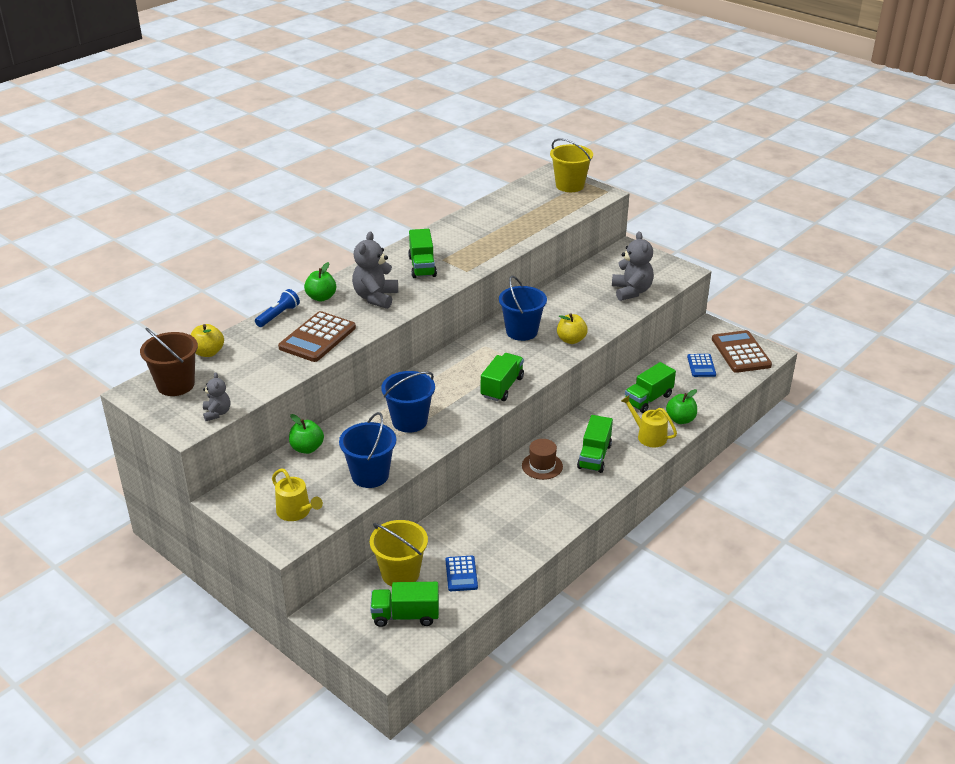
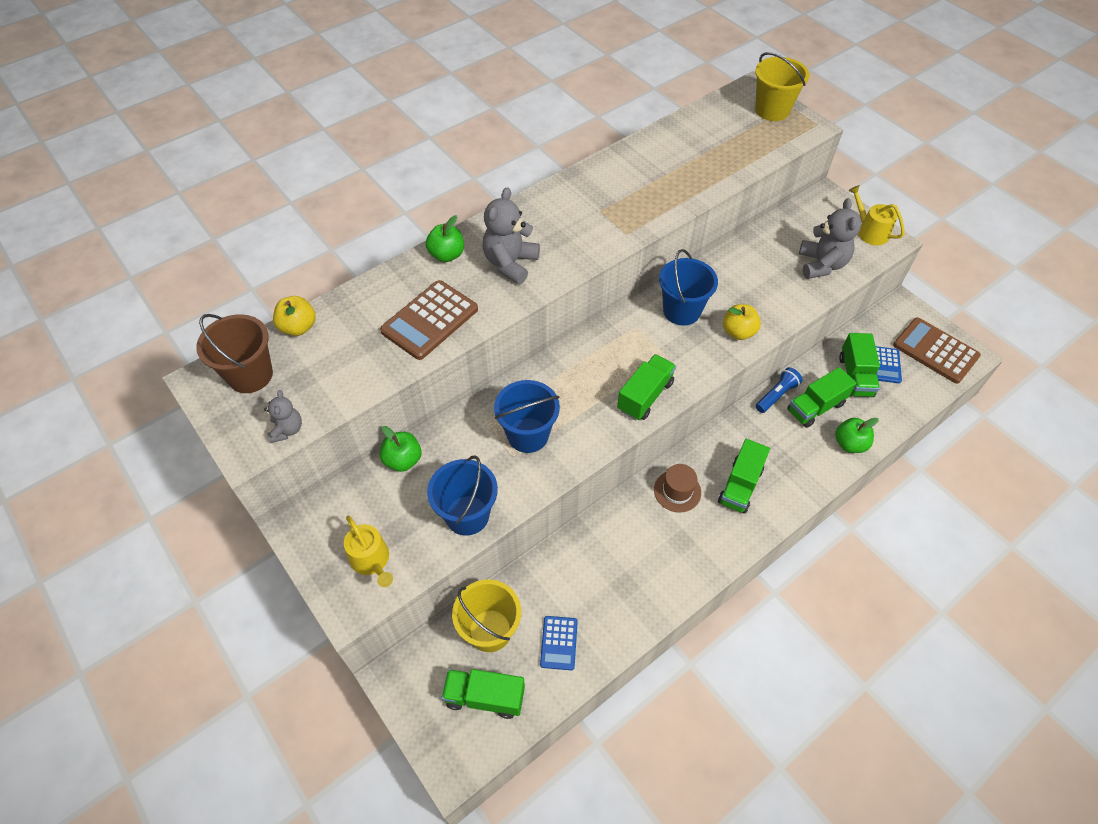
camera: 10 degrees right, 20 degrees up
blue flashlight [255,289,300,327] -> blue flashlight moved to [756,367,802,413]
green truck [408,229,437,278] -> green truck moved to [839,333,880,397]
yellow watering can [621,395,677,447] -> yellow watering can moved to [848,185,904,245]
brown calculator [712,330,772,373] -> brown calculator turned 45 degrees counterclockwise [893,317,981,384]

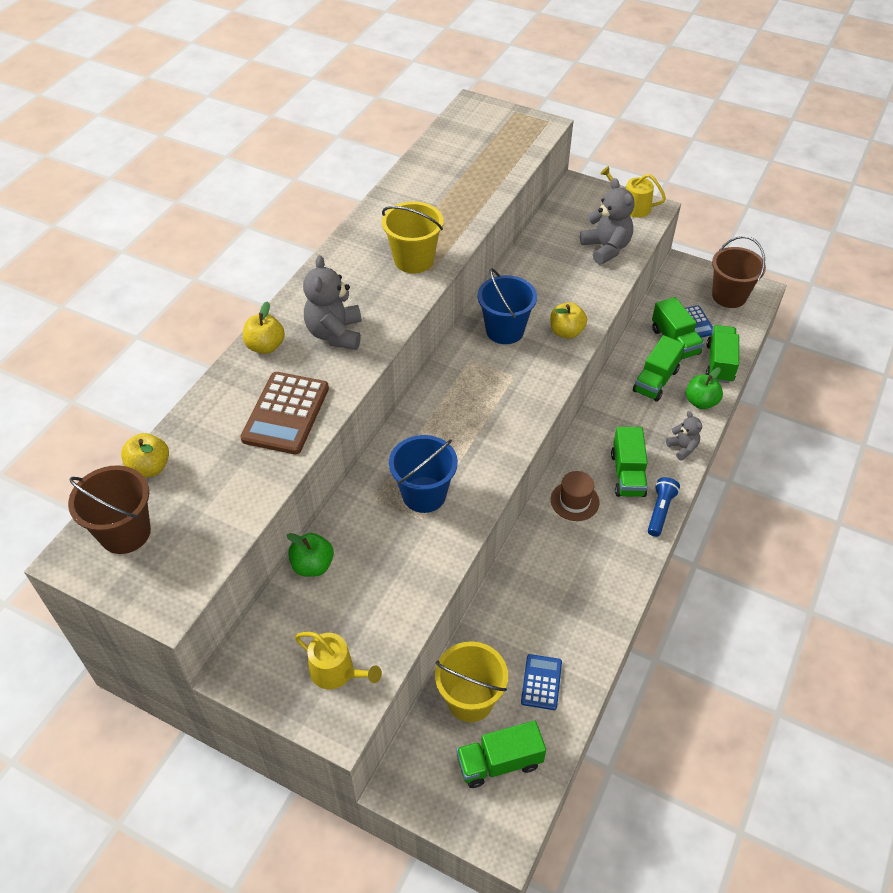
camera: 25 degrees left, 5 degrees down
grey teddy bear [264,390,302,443] -> grey teddy bear moved to [666,411,702,461]
green apple [426,215,464,262] -> yellow apple [243,301,285,354]
blue bucket [427,455,498,536] -> none
blue calculator [540,616,578,670] -> blue calculator turned 150 degrees counterclockwise [521,654,562,710]
green truck [617,354,676,420] -> green truck moved to [706,325,739,383]
yellow bucket [755,52,810,121] -> yellow bucket moved to [382,201,444,274]
blue flashlight [756,367,802,413] -> blue flashlight moved to [648,477,680,537]
brown calculator [893,317,981,384] -> brown bucket [712,236,766,308]

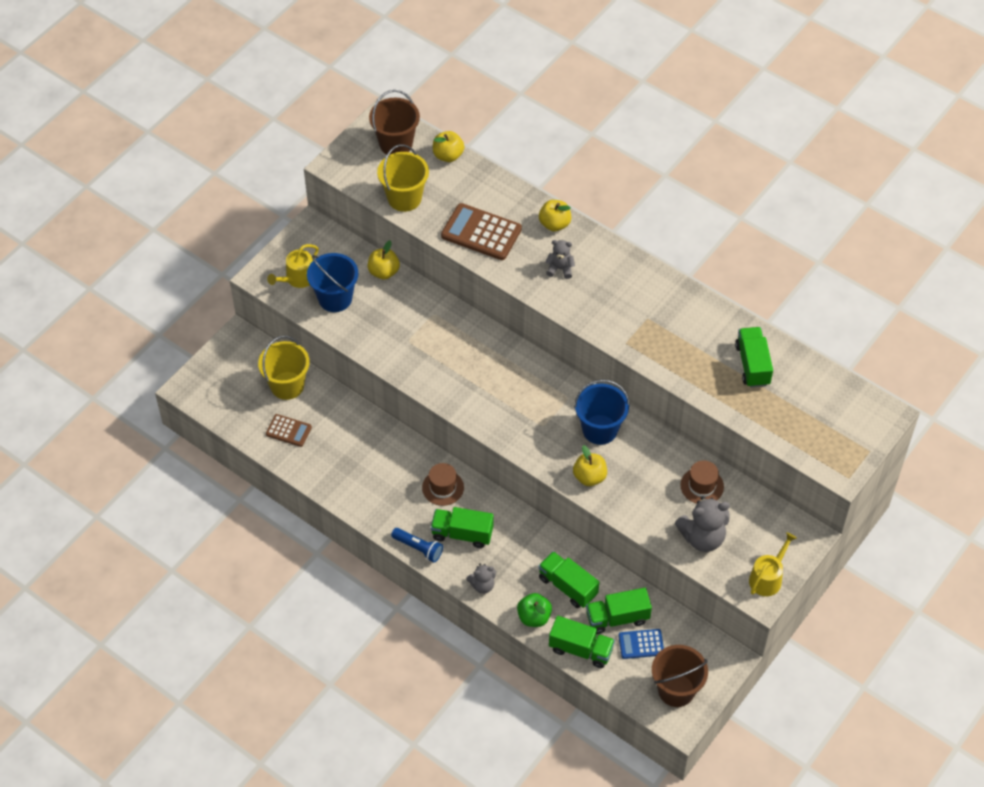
camera: 100 degrees right, 5 degrees up
green apple [287,533,334,577] -> yellow apple [367,241,400,279]
grey teddy bear [303,255,362,350] -> grey teddy bear [546,240,575,279], size x0.57
yellow bucket [382,201,444,274] -> yellow bucket moved to [377,144,429,212]
blue bucket [389,435,458,513] -> blue bucket moved to [307,253,358,312]
green truck [456,720,546,788] -> green truck moved to [735,327,773,388]
blue calculator [521,654,562,710] -> brown calculator [266,414,312,447]
none -> brown hat [680,460,724,504]

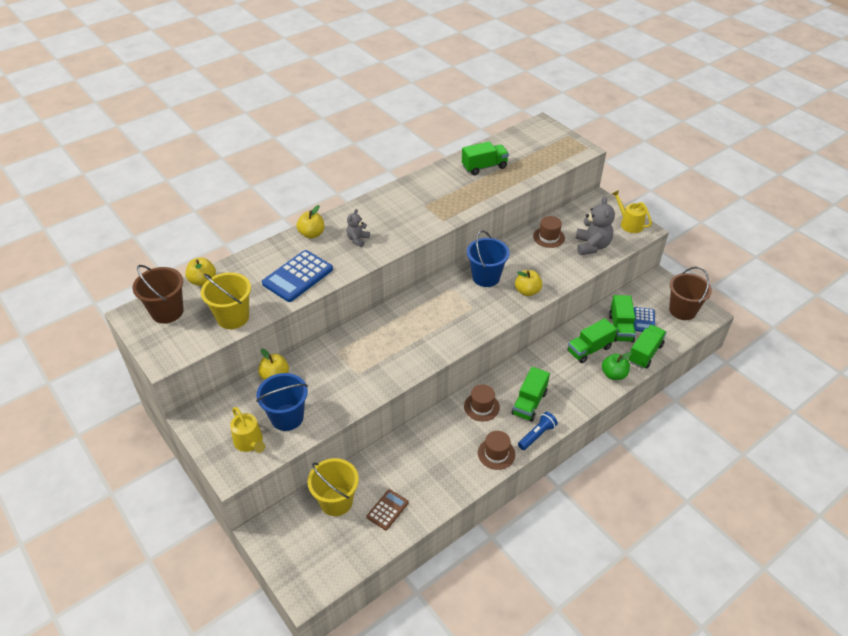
camera: 75 degrees left, 10 degrees down
brown calculator [441,203,522,260] -> blue calculator [262,250,333,302]
grey teddy bear [466,563,496,594] -> none
green truck [735,327,773,388] -> green truck turned 150 degrees clockwise [462,141,509,175]
none -> brown hat [478,431,515,470]

